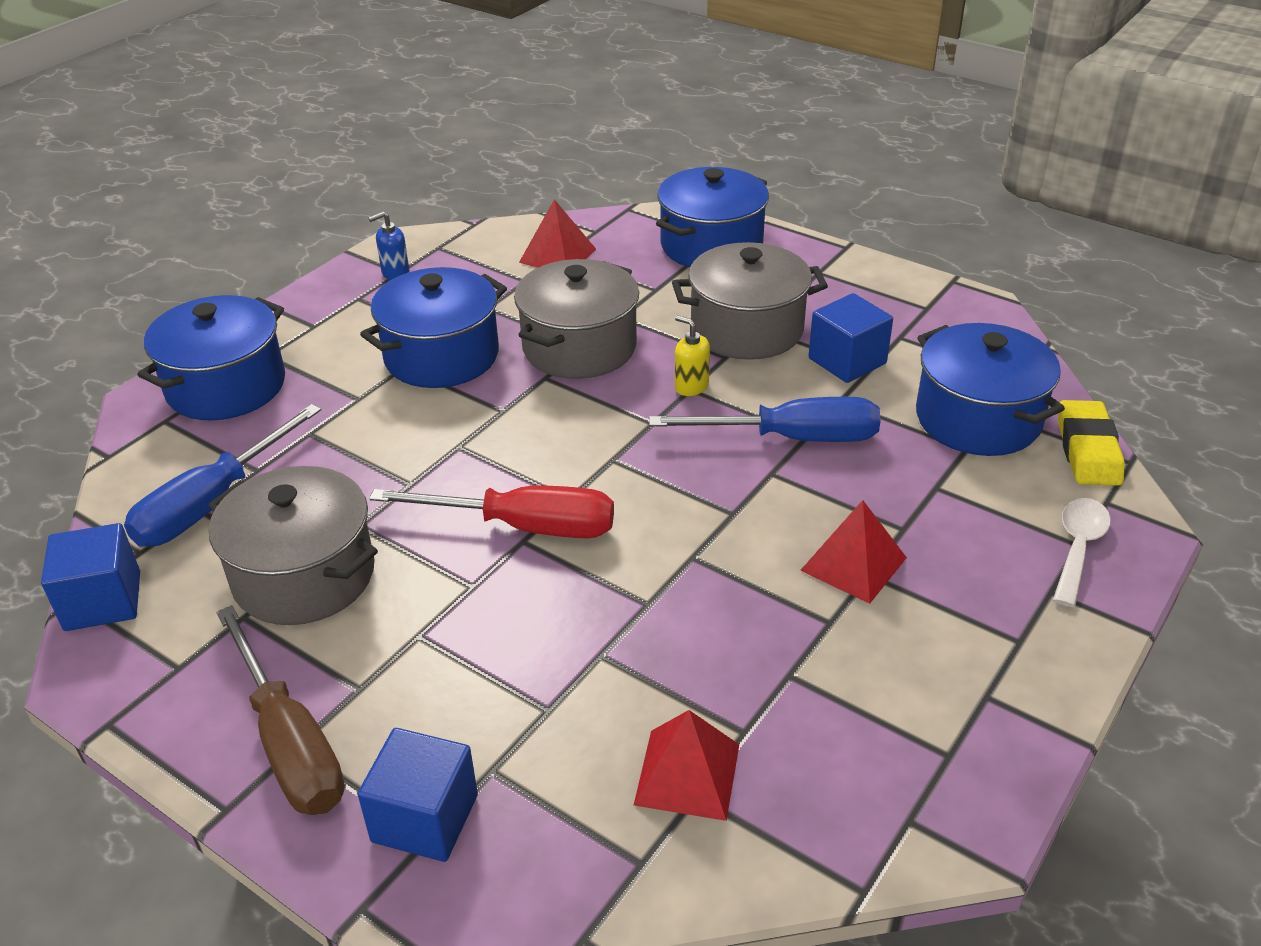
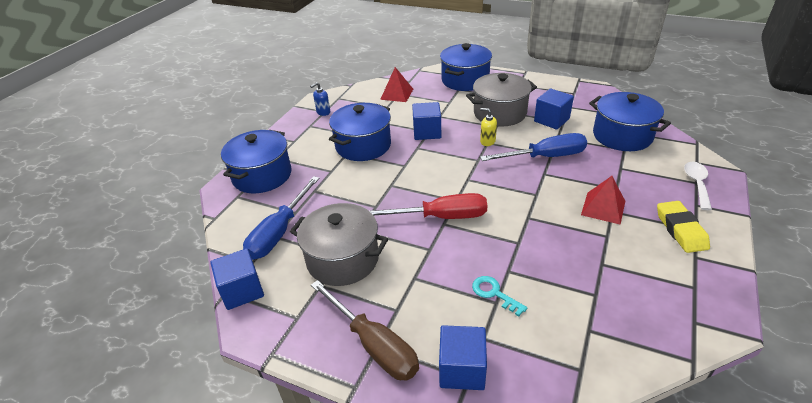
camera: 10 degrees left, 0 degrees up
grey pot [514,259,639,379] -> blue cube [412,102,441,140]
red pyramid [634,710,739,821] -> none
yellow eraser [1058,400,1125,486] -> yellow eraser moved to [657,201,710,253]
none -> turquoise key [472,276,527,316]

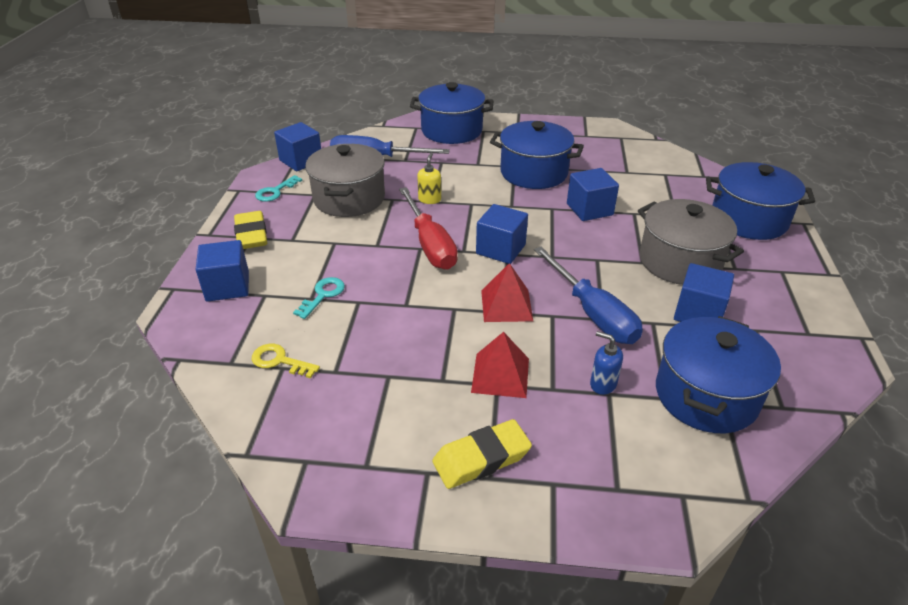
camera: 70 degrees right, 0 degrees up
blue soap dispenser [310,82,330,116] -> blue soap dispenser moved to [590,331,623,395]
brown screwdriver [311,280,419,380] -> yellow eraser [234,211,267,249]
red pyramid [380,67,413,102] -> red pyramid moved to [481,263,533,322]
yellow soap dispenser [480,108,497,146] -> yellow soap dispenser moved to [417,153,441,204]
white spoon [684,162,712,210] -> none
none -> yellow key [252,344,320,378]
none -> turquoise key [255,175,302,202]
none -> blue cube [476,204,528,264]

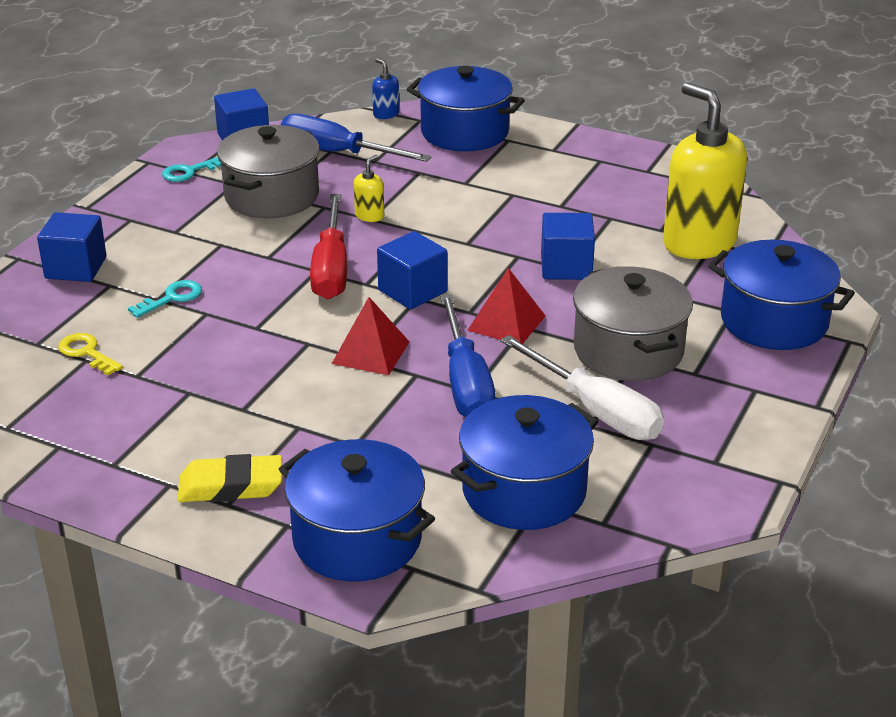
camera: 20 degrees right, 5 degrees down
yellow eraser [234,211,267,249] -> none
red pyramid [471,332,529,398] -> red pyramid moved to [468,268,546,344]
blue pot [490,121,584,189] -> blue pot moved to [279,439,435,582]
blue soap dispenser [590,331,623,395] -> blue soap dispenser moved to [372,58,399,119]
blue cube [674,263,734,322] -> white screwdriver [500,335,664,440]
none -> yellow soap dispenser [663,83,747,259]

